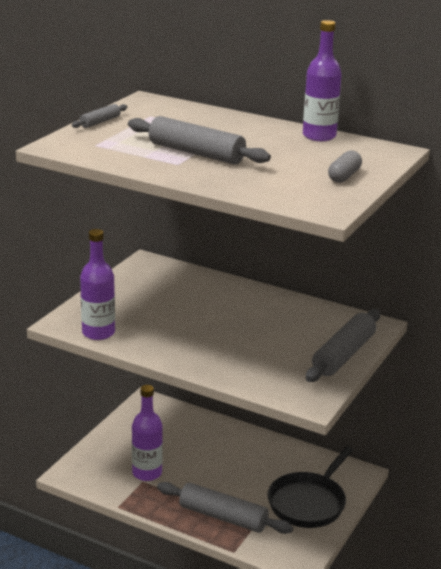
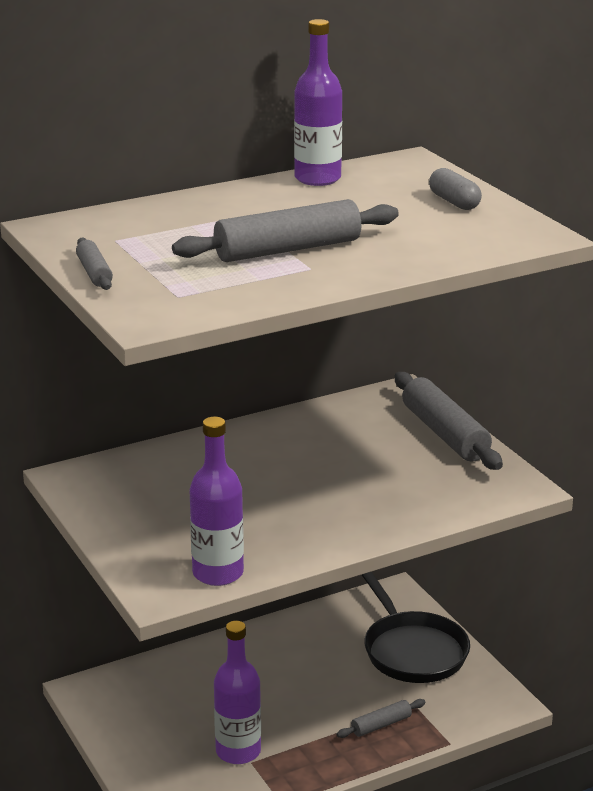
camera: 55 degrees left, 0 degrees up
grey rolling pin [157,482,293,534] -> grey rolling pin [337,699,426,738], size x0.50

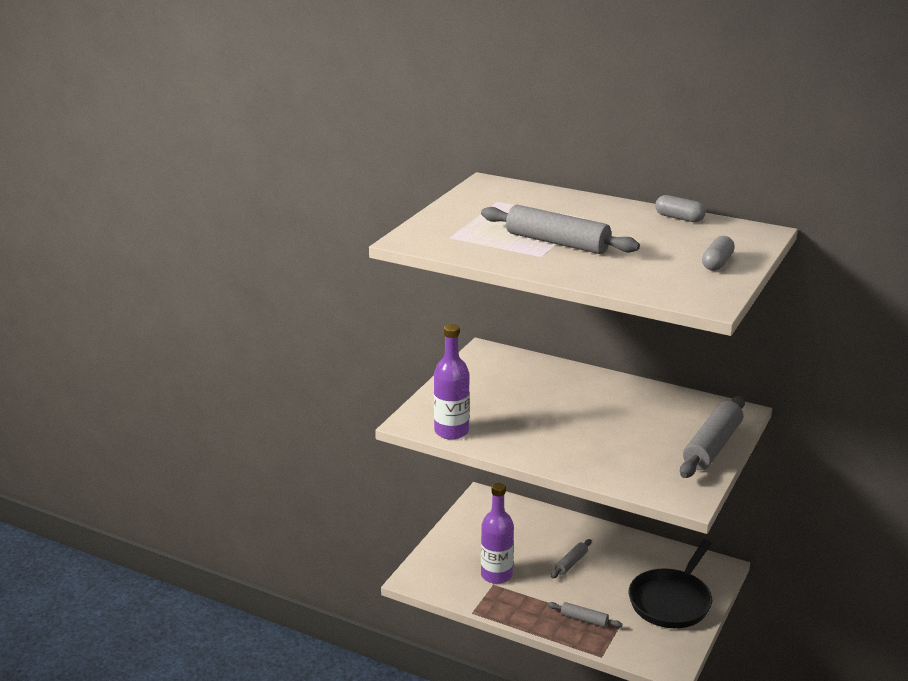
camera: 55 degrees right, 0 degrees up
grey rolling pin [76,238,113,290] -> grey rolling pin moved to [551,539,592,578]
purple bottle [294,19,342,186] -> grey capsule [655,195,706,222]

